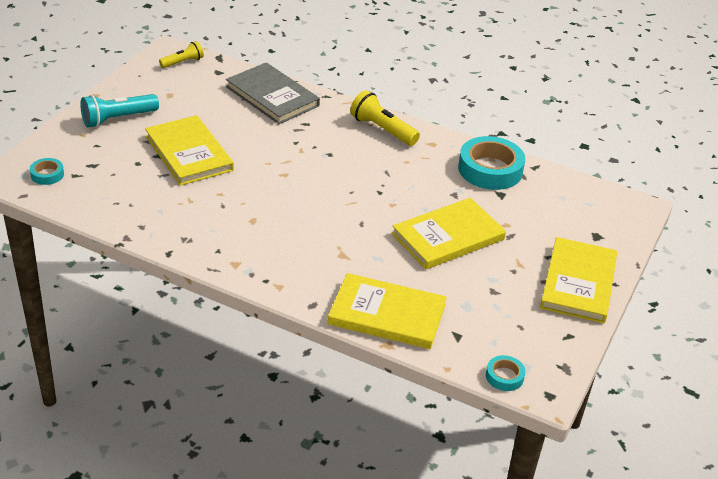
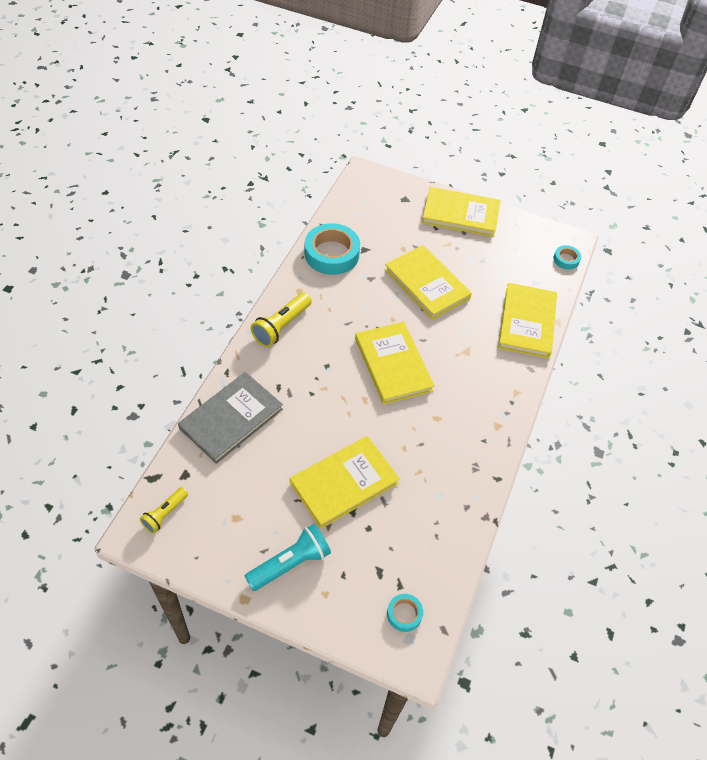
camera: 95 degrees left, 15 degrees up
turquoise flashlight [80,94,159,127] -> turquoise flashlight turned 90 degrees counterclockwise [245,524,331,591]
yellow flashlight [159,41,204,68] -> yellow flashlight turned 105 degrees counterclockwise [140,487,188,534]
none -> yellow book [355,322,435,404]

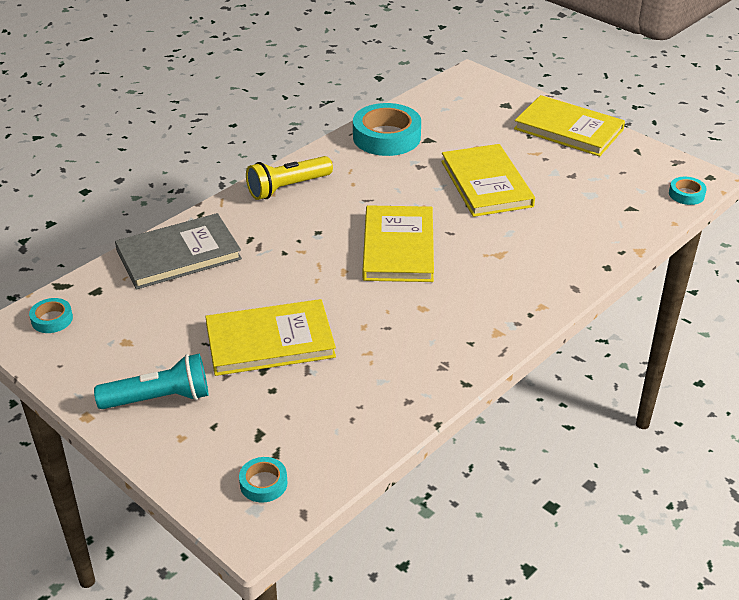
camera: 25 degrees right, 15 degrees down
yellow flashlight [140,487,188,534] -> turquoise tape [29,298,73,333]
yellow book [498,283,557,358] -> none

